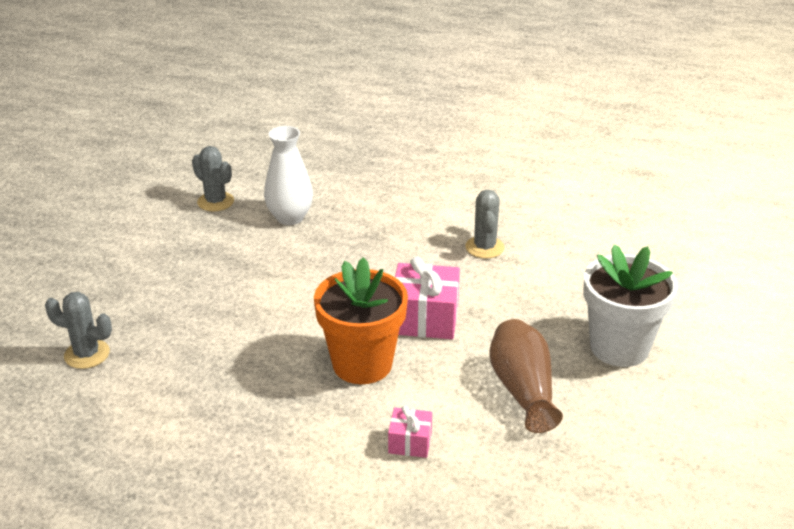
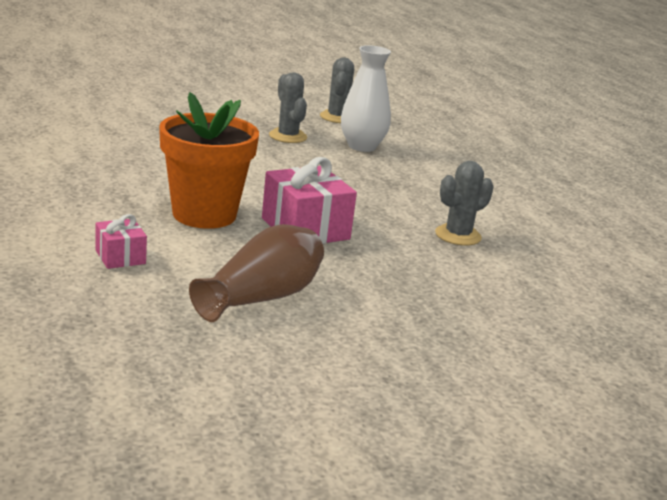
camera: 50 degrees right, 10 degrees down
grey cactus [45,292,112,369] -> grey cactus moved to [269,72,307,143]
white flower pot [583,244,678,367] -> none

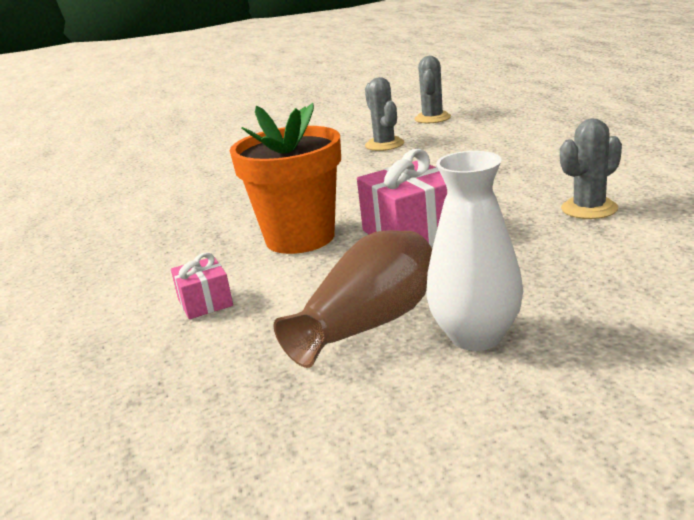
camera: 10 degrees right, 0 degrees up
white vase [341,45,391,152] -> white vase moved to [426,151,523,351]

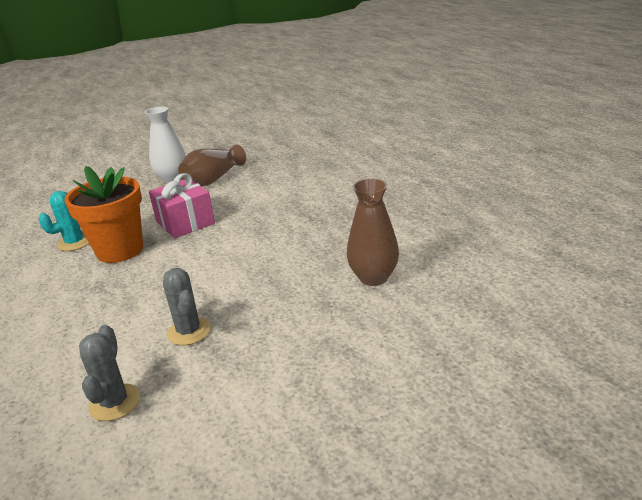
camera: 170 degrees right, 5 degrees up
pink gift [171,252,233,319] -> none
orange flower pot [229,103,341,254] -> orange flower pot moved to [64,166,143,263]
grey cactus [560,119,622,219] -> turquoise cactus [39,191,89,251]
none -> brown vase [347,178,399,286]

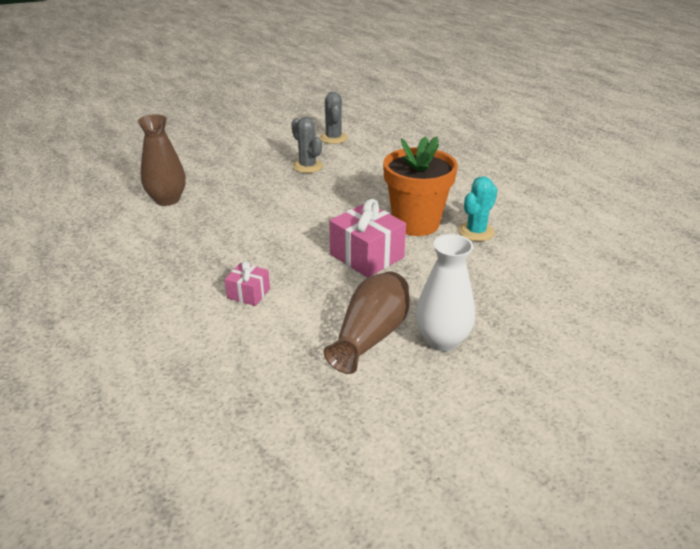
camera: 170 degrees right, 5 degrees up
none -> pink gift [225,261,270,306]

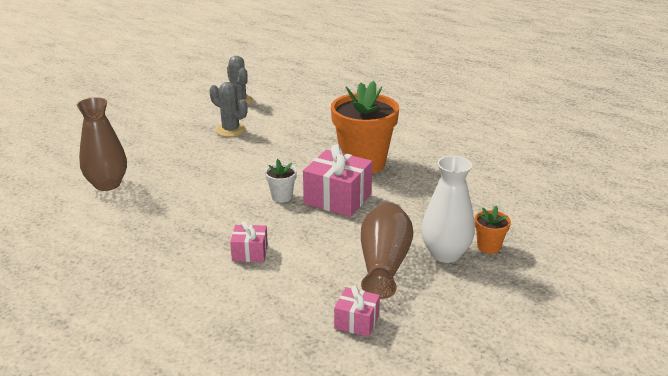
camera: 20 degrees left, 5 degrees down
turquoise cactus [458,176,497,241] -> none
none -> white flower pot [265,159,297,203]
none -> pink gift [334,285,380,337]
none -> orange flower pot [475,206,511,254]

